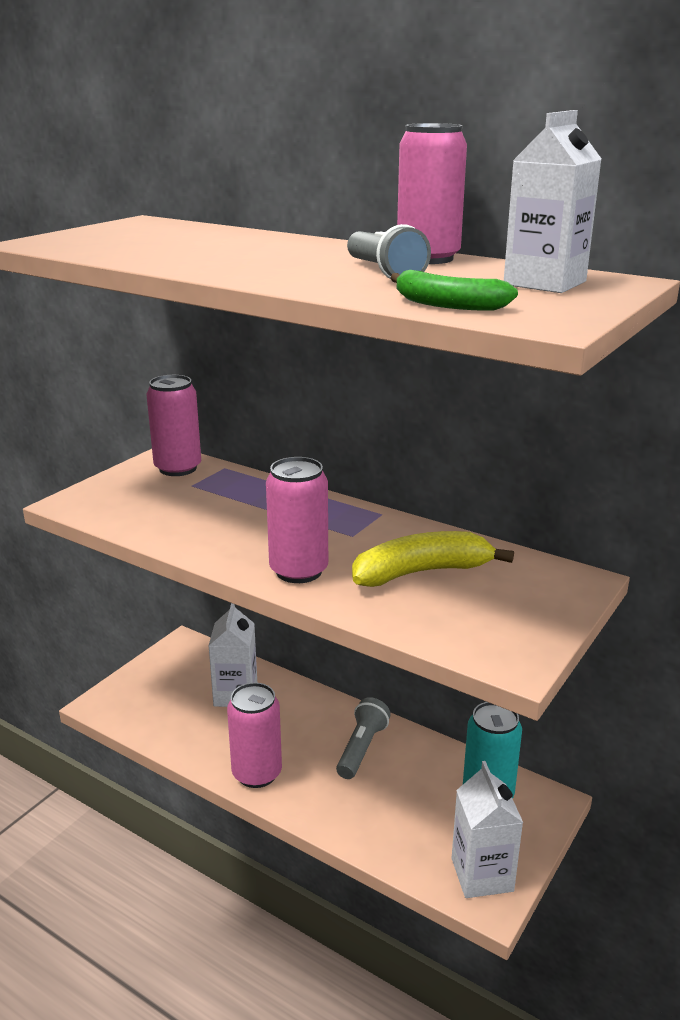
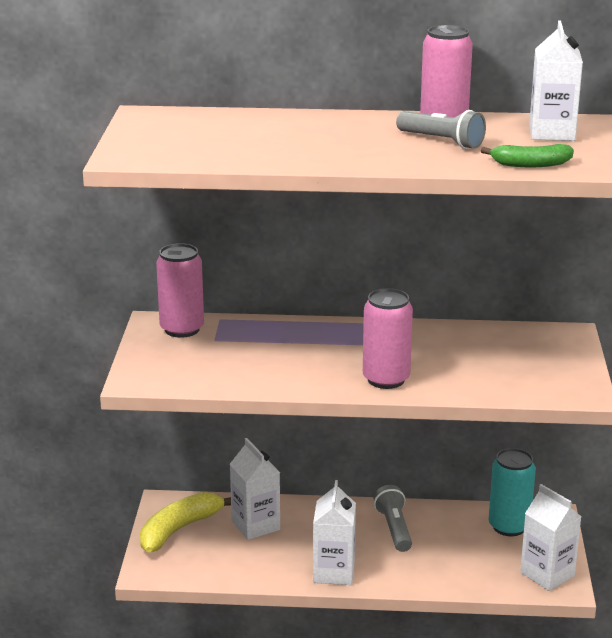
camera: 30 degrees left, 0 degrees up
pink can [227,683,282,788] -> white carton [313,480,356,585]
yellow banana [352,531,514,587] -> yellow banana moved to [140,492,231,553]

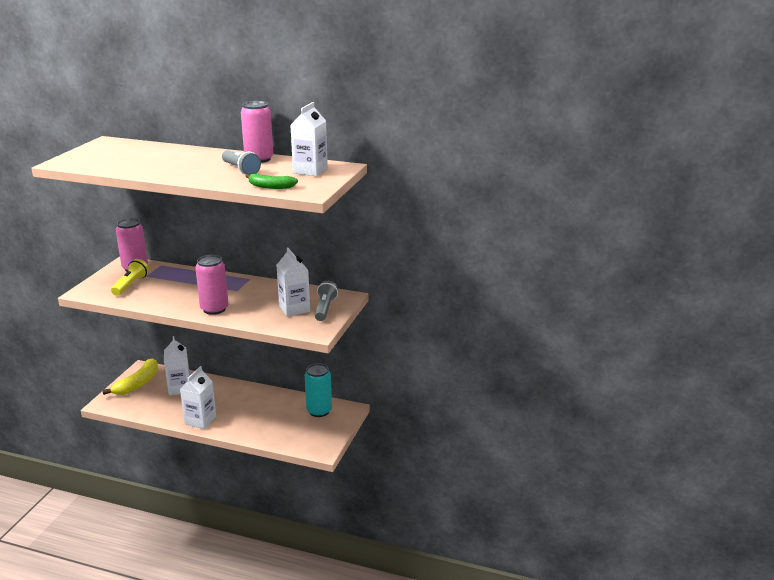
camera: 15 degrees right, 0 degrees up
yellow banana [140,492,231,553] -> yellow banana turned 150 degrees clockwise [102,359,158,395]
grey flashlight [374,485,412,552] -> grey flashlight moved to [314,281,338,321]
white carton [520,484,581,591] -> white carton moved to [277,248,310,316]
none -> yellow flashlight [111,259,149,296]

